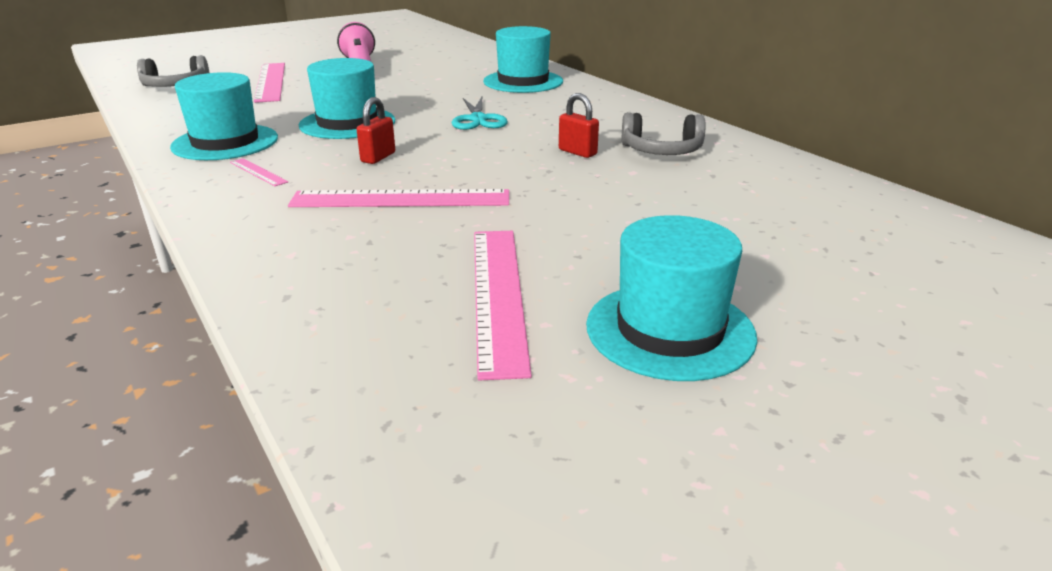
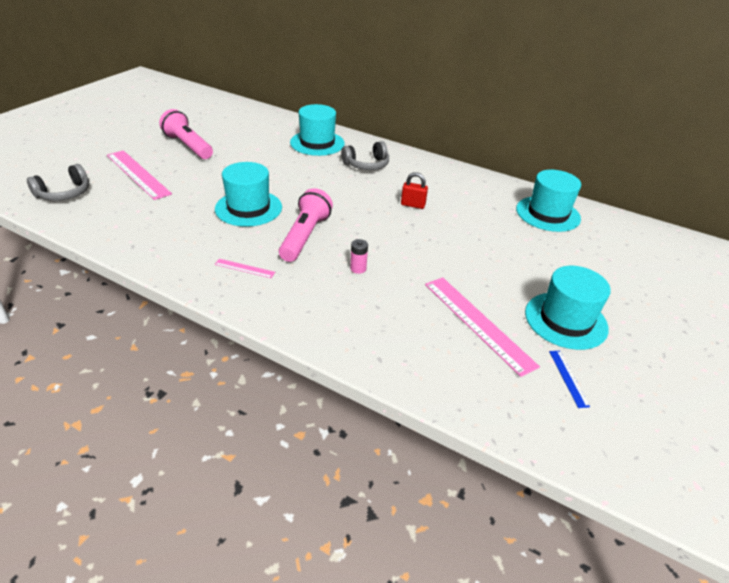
camera: 30 degrees left, 10 degrees up
turquoise hat [170,72,278,160] -> turquoise hat moved to [516,170,581,232]
pink ruler [288,189,509,207] -> pink battery [350,239,368,274]
red padlock [357,97,395,164] -> pink flashlight [279,188,333,262]
turquoise scissors [452,97,508,130] -> none
grey headphones [622,112,706,155] -> grey headphones moved to [341,141,389,170]
none -> blue ruler [549,351,590,408]

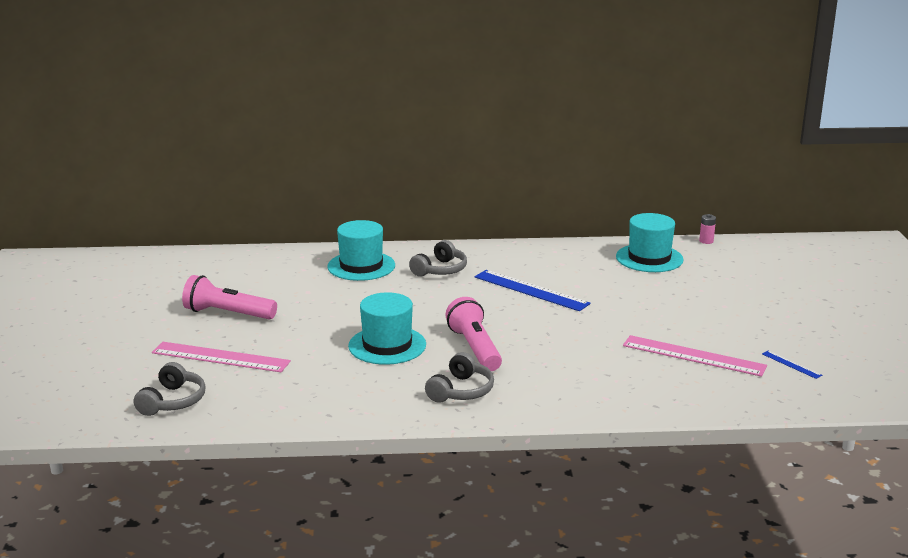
camera: 30 degrees left, 15 degrees down
pink ruler [215,259,275,278] -> grey headphones [425,352,494,403]
pink battery [350,239,368,274] -> pink battery moved to [699,214,716,244]
red padlock [401,172,428,209] -> blue ruler [475,270,591,311]
turquoise hat [525,266,611,350] -> none

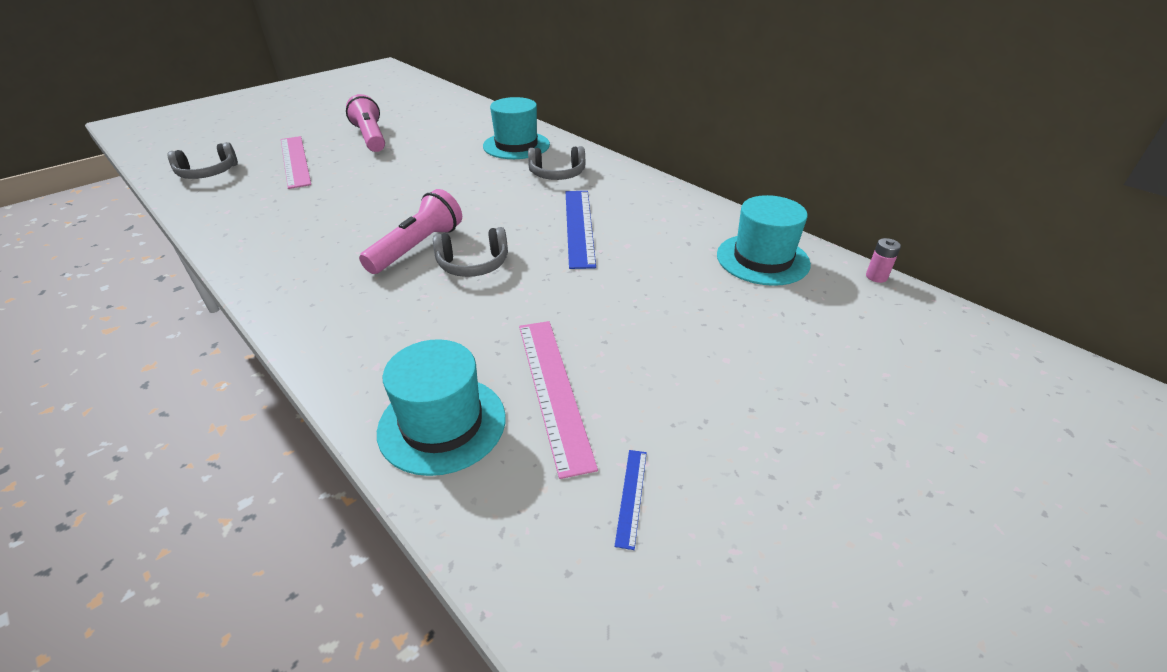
camera: 50 degrees right, 15 degrees up
turquoise hat [348,292,426,365] -> turquoise hat moved to [377,339,506,476]
grey headphones [425,352,494,403] -> grey headphones moved to [433,227,508,277]

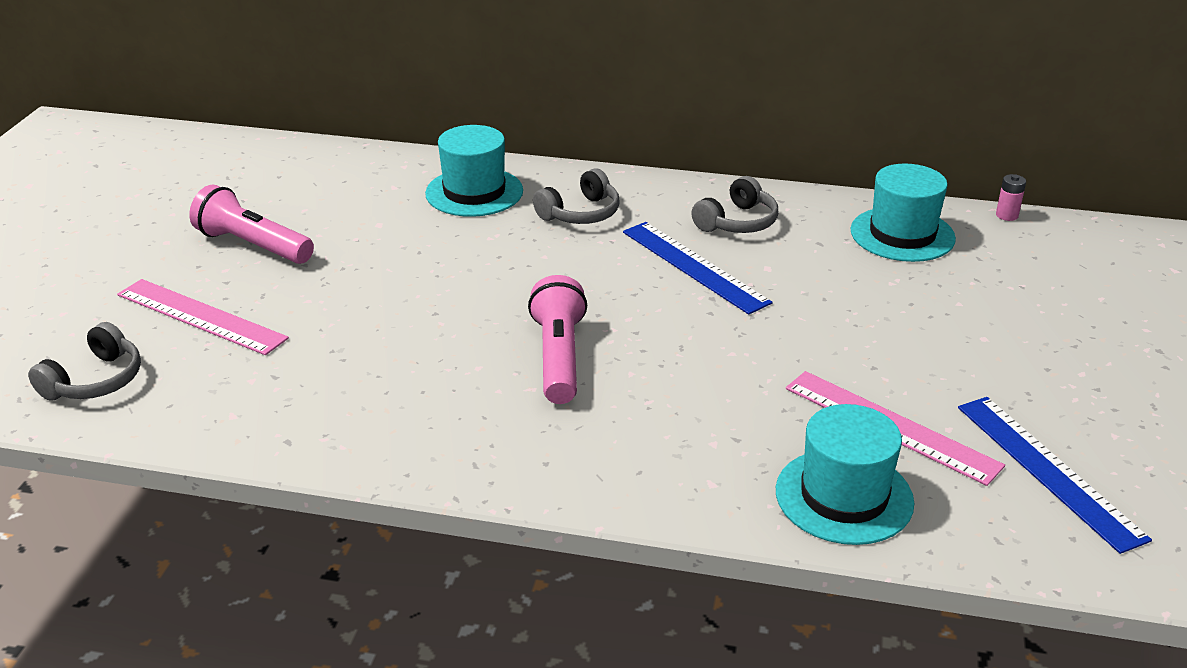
camera: 35 degrees left, 5 degrees down
grey headphones [433,227,508,277] -> grey headphones moved to [691,176,778,233]
blue ruler [614,450,647,550] -> blue ruler [958,397,1152,554], size x2.21

